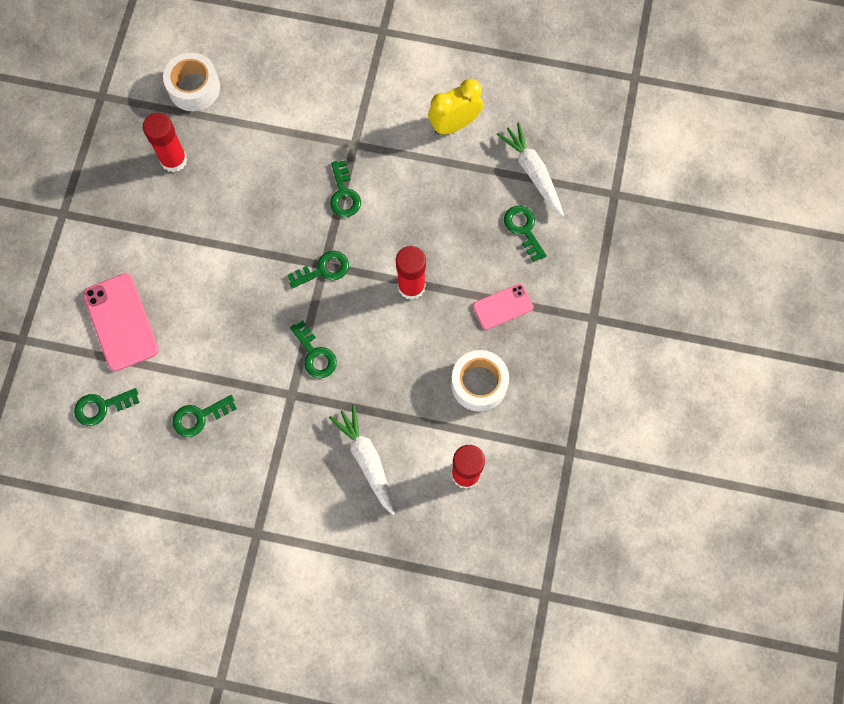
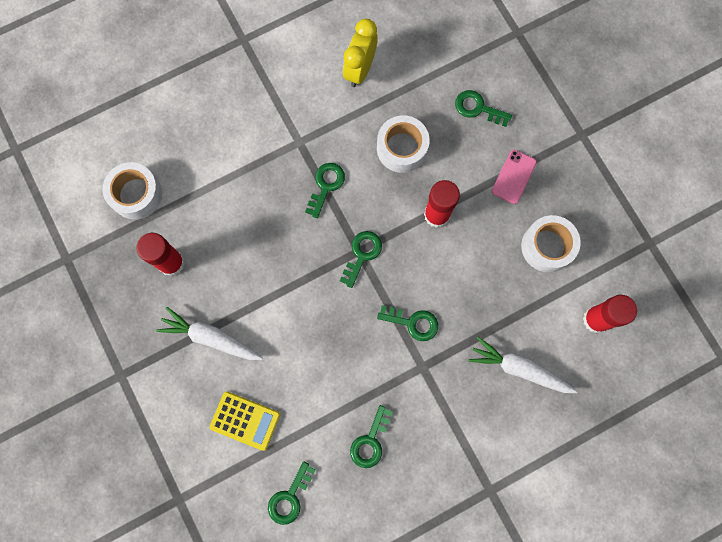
camera: 40 degrees left, 5 degrees up
pink phone [83,273,159,371] -> yellow calculator [210,391,280,451]
green key [330,160,361,217] -> green key turned 105 degrees counterclockwise [305,163,345,218]
white carrot [497,122,564,216] -> white carrot moved to [156,307,263,360]
none -> white tape [377,115,430,173]

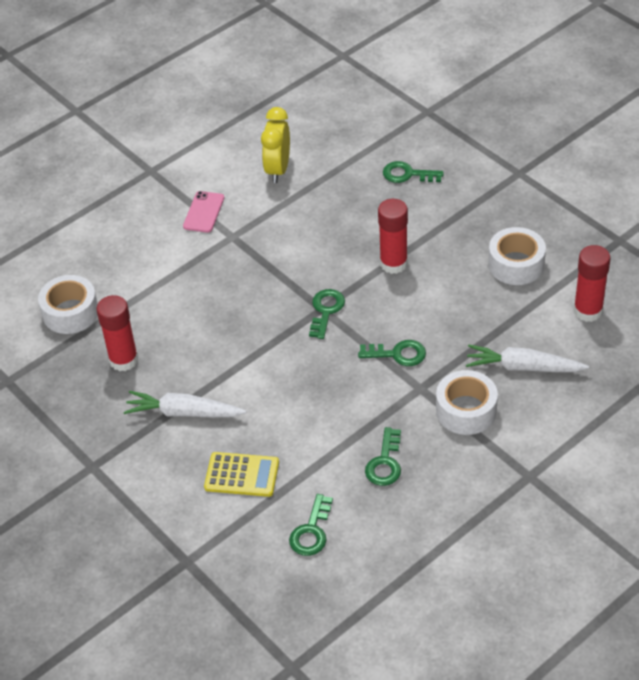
camera: 10 degrees left, 30 degrees down
green key [305,163,345,218] -> none
white tape [377,115,430,173] -> white tape moved to [436,370,498,435]
pink phone [492,150,537,204] -> pink phone moved to [183,191,224,233]

